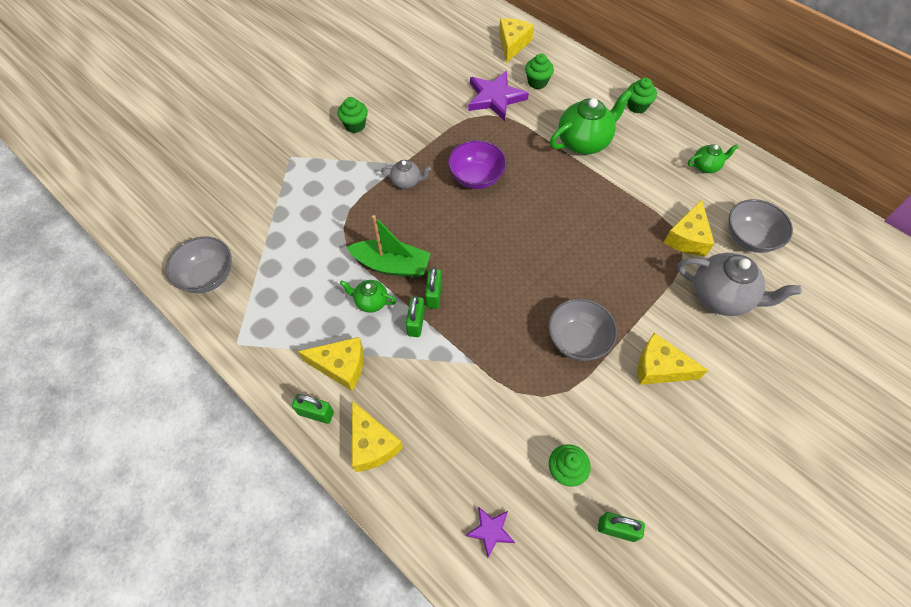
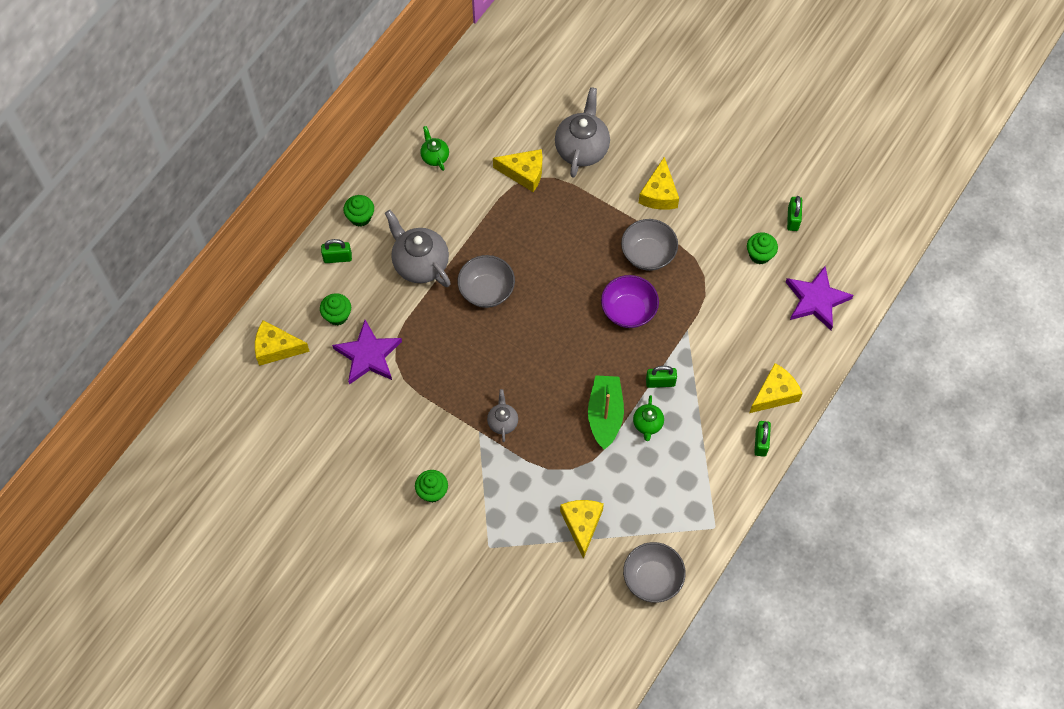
camera: 100 degrees left, 5 degrees up
yellow cheese [298,337,364,391] -> yellow cheese moved to [560,500,604,559]
green padlock [425,267,442,309] -> green padlock moved to [321,239,352,263]
purple bowl [448,140,506,189] -> purple bowl moved to [601,275,659,328]
purple star [465,506,515,558] -> purple star [786,266,854,330], size x1.88
green teapot [550,89,632,155] -> grey teapot [385,210,451,287]
grey bowl [728,199,793,253] -> grey bowl moved to [457,255,515,308]

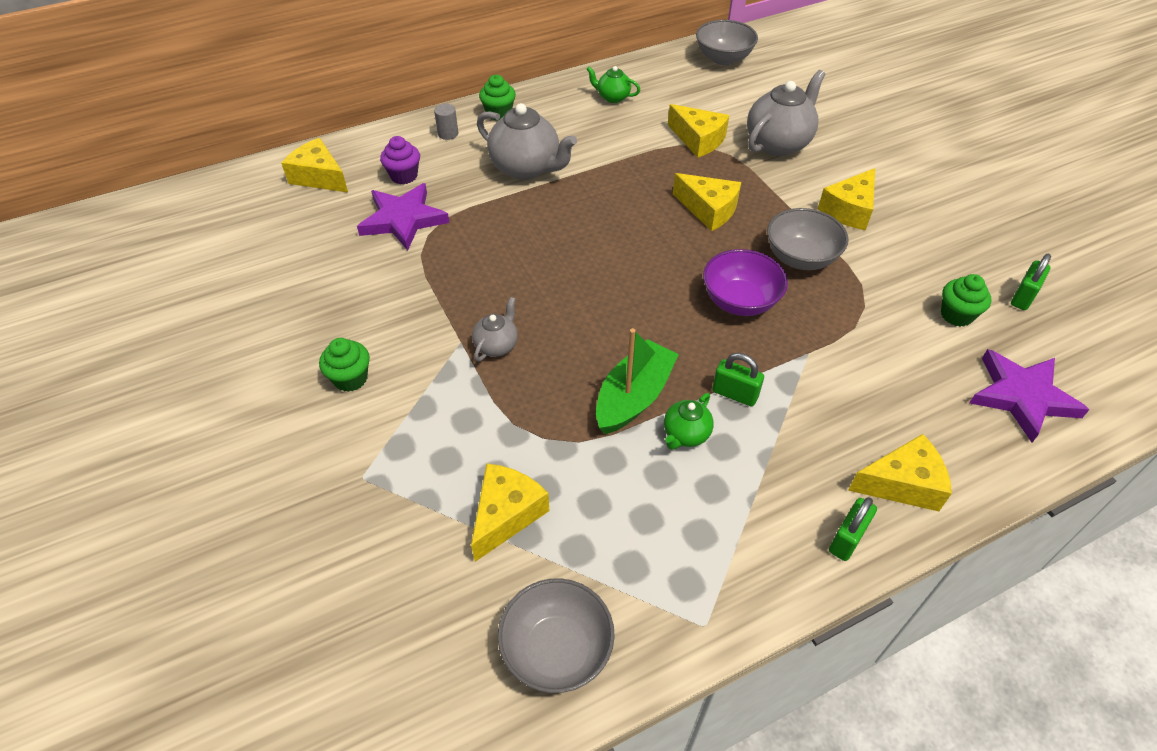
camera: 30 degrees right, 15 degrees down
green cupcake [320,293,351,325] -> purple cupcake [380,136,420,185]
green padlock [321,239,352,263] -> grey cylinder [434,104,458,140]
grey teapot [385,210,451,287] -> grey teapot turned 135 degrees clockwise [477,103,577,180]
green teapot [420,126,449,171] -> green teapot turned 75 degrees counterclockwise [587,66,640,103]
grey bowl [457,255,515,308] -> grey bowl moved to [696,20,758,65]
none -> yellow cheese [673,173,741,231]

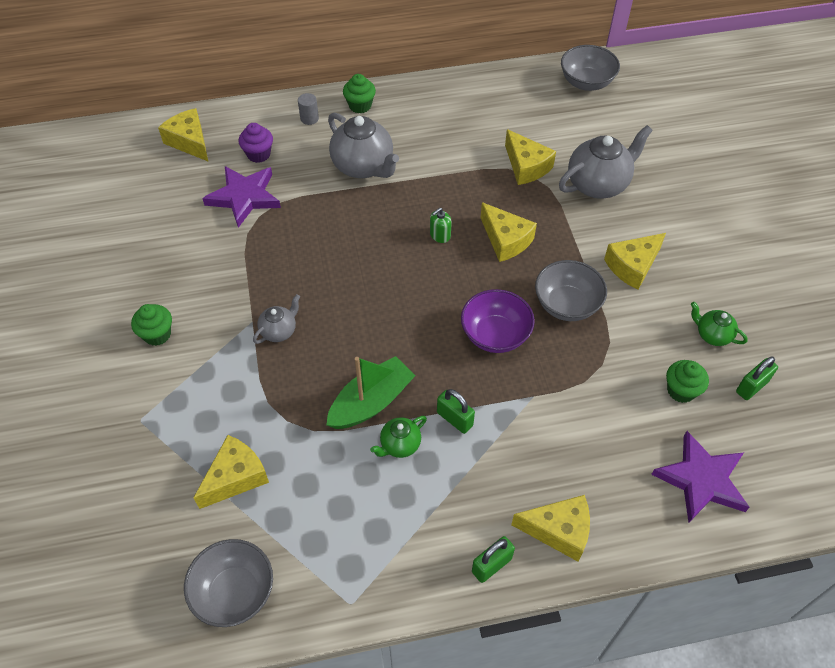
camera: 15 degrees right, 5 degrees up
green teapot [587,66,640,103] -> green teapot moved to [691,302,748,346]
none -> green soap dispenser [430,208,452,243]

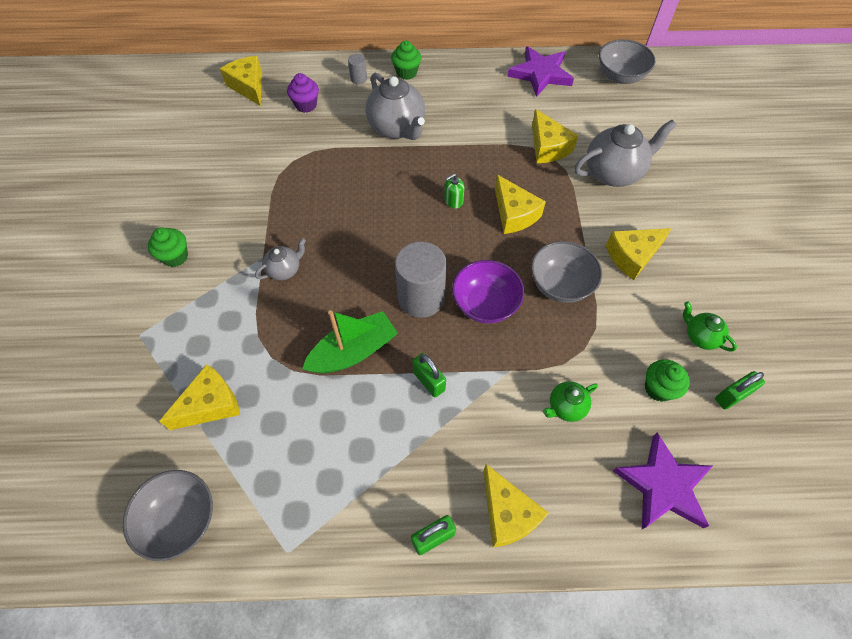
camera: 10 degrees right, 5 degrees up
purple star [202,166,281,228] -> purple star moved to [507,46,574,97]
green teapot [370,416,427,458] -> green teapot moved to [543,381,598,422]
yellow cheese [511,495,590,562] -> yellow cheese turned 45 degrees clockwise [483,464,549,548]
none -> grey cylinder [395,241,447,318]

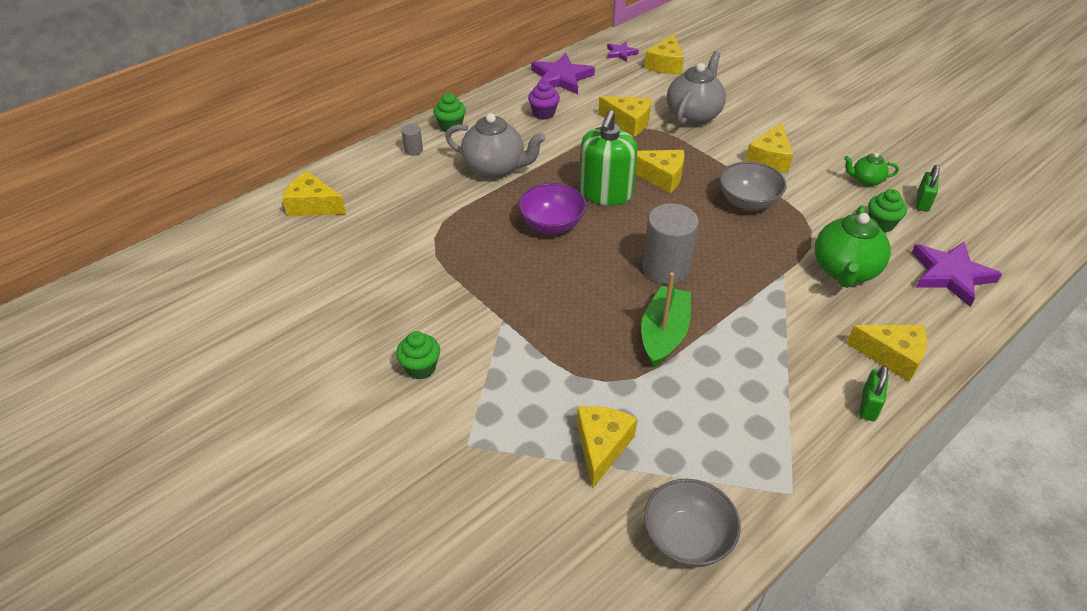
camera: 40 degrees left, 15 degrees down
grey teapot [255,238,306,281] -> none
purple cupcake [287,73,319,113] -> purple cupcake moved to [528,81,560,120]
green padlock [412,353,446,397] -> none
green soap dispenser [444,174,464,208] -> green soap dispenser [579,110,638,205], size x2.43
purple bowl [452,260,524,324] -> purple bowl moved to [518,183,586,234]
green teapot [543,381,598,422] -> green teapot [815,205,891,288], size x1.92
grey bowl [599,39,656,84] -> purple star [607,41,639,62]
none -> yellow cheese [645,33,684,74]

